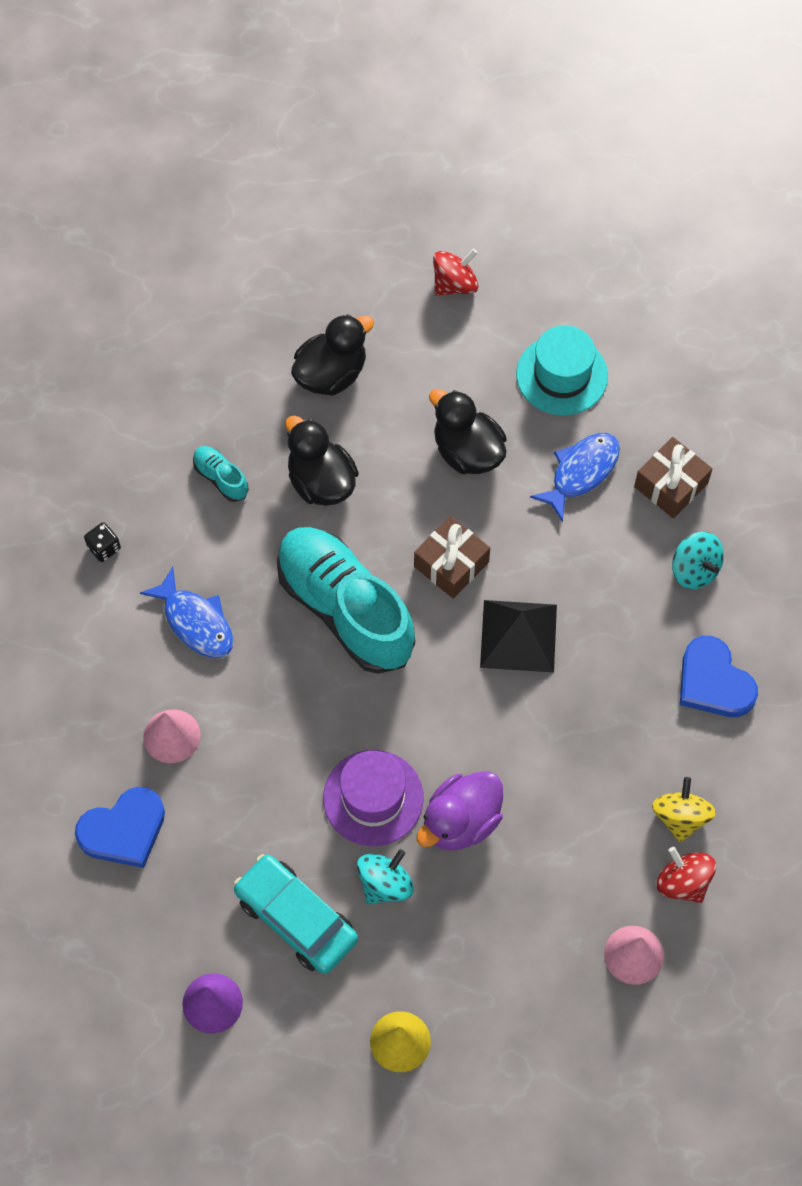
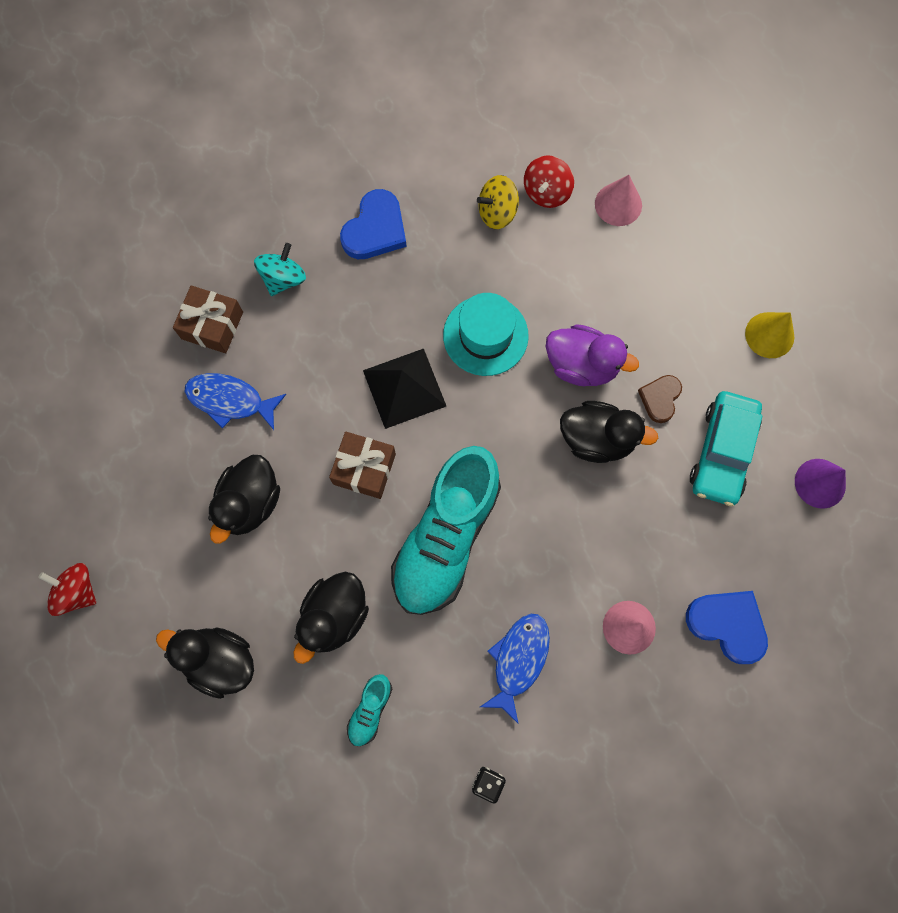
camera: 115 degrees left, 10 degrees up
purple hat [323,750,424,846] -> black duck [560,401,658,463]
turquoise spinning top [357,849,414,904] -> brown heart [638,375,682,423]
turquoise hat [516,325,608,415] -> turquoise hat moved to [443,293,529,376]

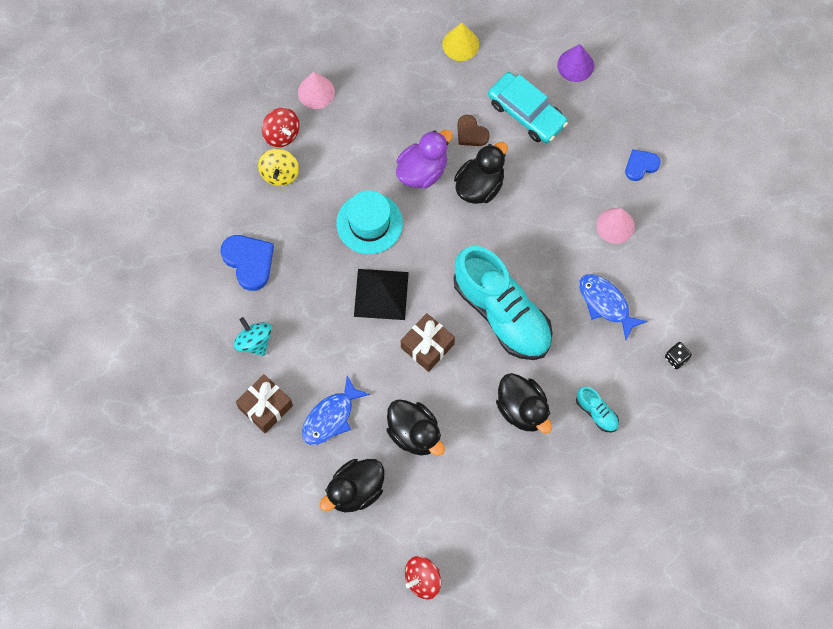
camera: 65 degrees left, 5 degrees down
black duck [156,627,254,699] -> black duck moved to [320,459,384,512]
blue heart [686,591,768,664] -> blue heart [625,149,661,181], size x0.62

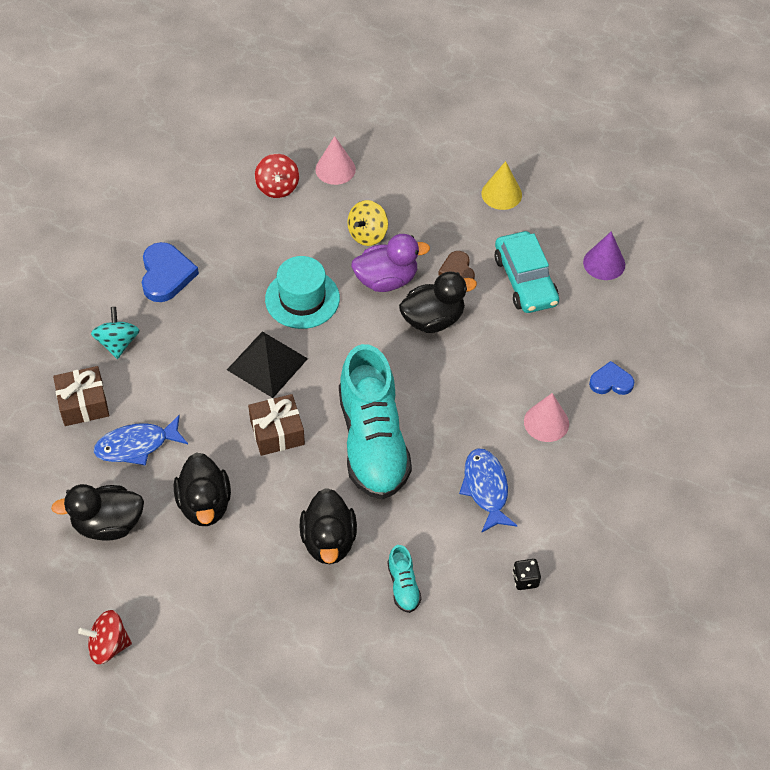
camera: 30 degrees right, 15 degrees down
yellow spinning top [258,149,299,186] -> yellow spinning top moved to [347,200,388,246]

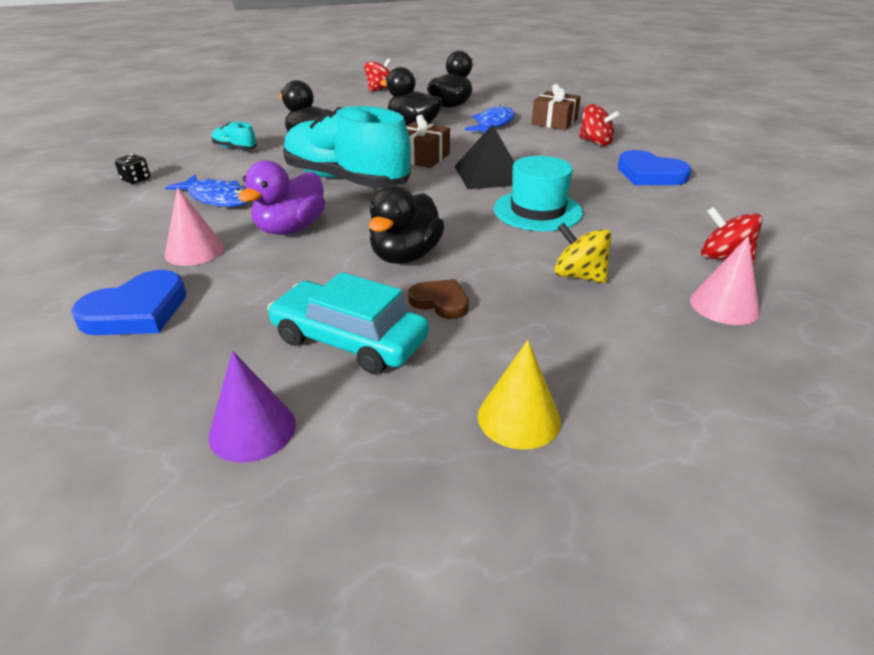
camera: 135 degrees right, 20 degrees down
turquoise spinning top [91,307,140,359] -> red spinning top [579,104,620,146]
yellow spinning top [347,200,388,246] -> yellow spinning top turned 45 degrees counterclockwise [554,223,612,283]
purple duck [351,234,430,292] -> purple duck moved to [237,160,326,235]
blue heart [589,361,634,395] -> blue heart [71,270,186,335], size x1.61

